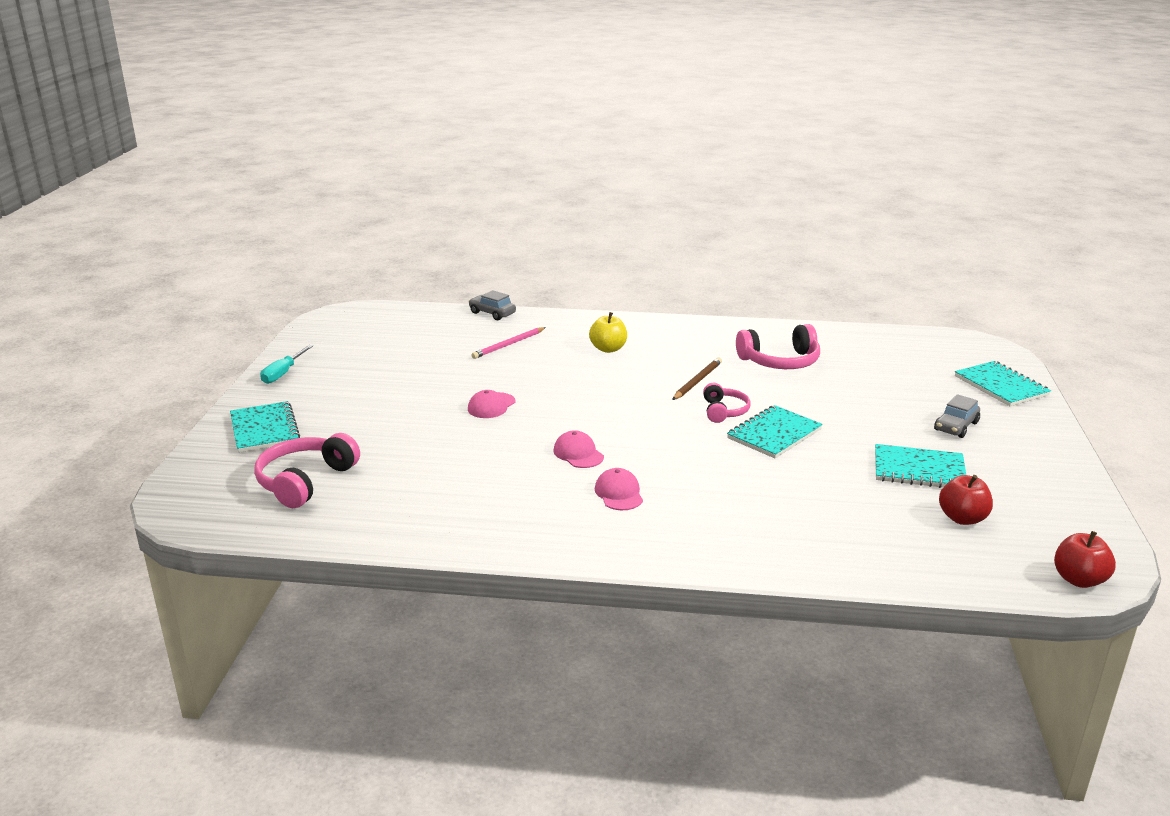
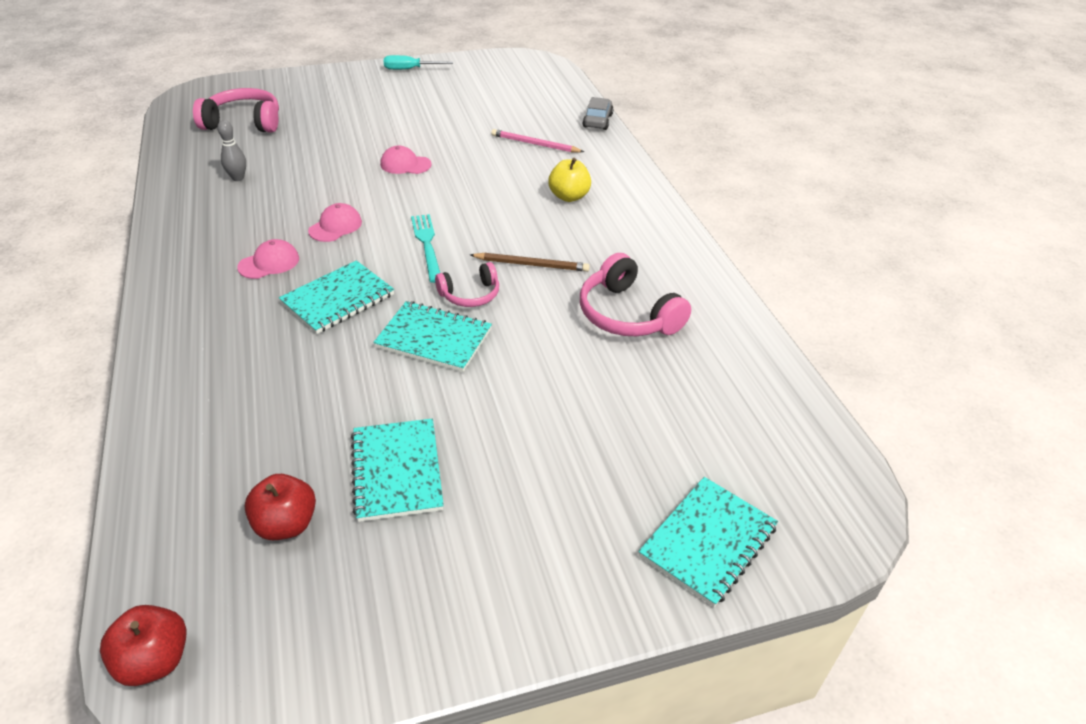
camera: 65 degrees right, 15 degrees up
turquoise notebook [230,401,300,453] -> turquoise notebook moved to [279,260,394,334]
grey car [934,394,980,438] -> none
none -> grey bowling pin [217,120,246,181]
none -> turquoise fork [411,214,440,283]

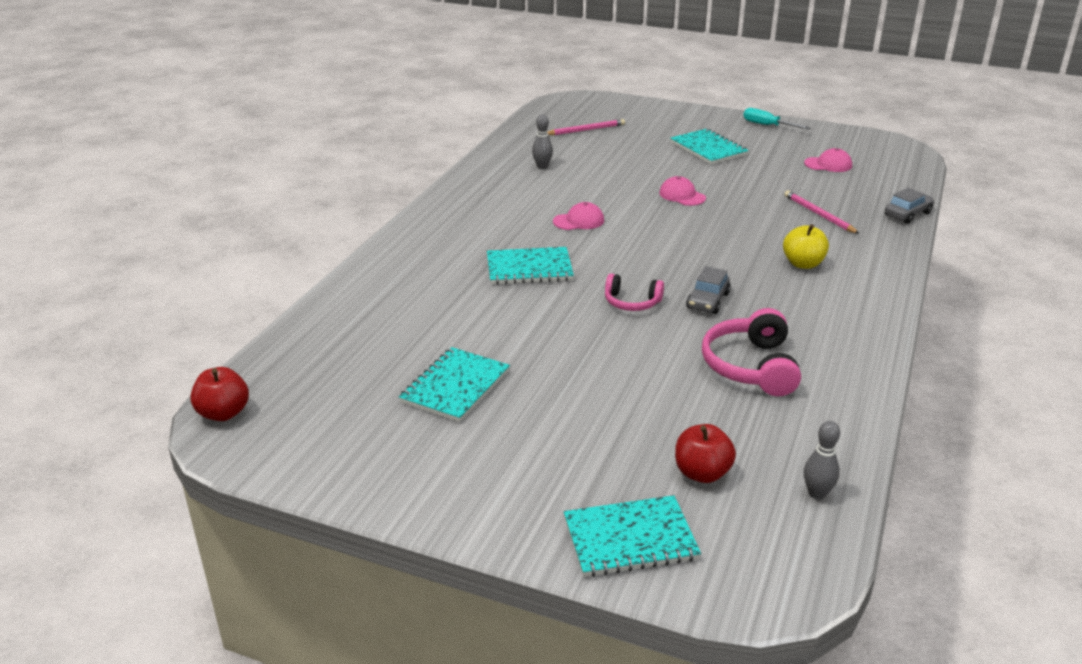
camera: 40 degrees right, 10 degrees down
pink headphones [193,88,279,133] -> pink pencil [547,119,625,135]
pink cap [237,239,299,279] -> pink cap moved to [804,148,852,172]
red apple [245,474,316,540] -> red apple moved to [675,424,736,483]
turquoise notebook [373,301,492,372] -> turquoise notebook moved to [670,129,749,164]
turquoise fork [411,214,440,283] -> none
brown pencil [470,253,590,272] -> grey car [686,266,731,314]
none -> grey bowling pin [804,421,840,499]

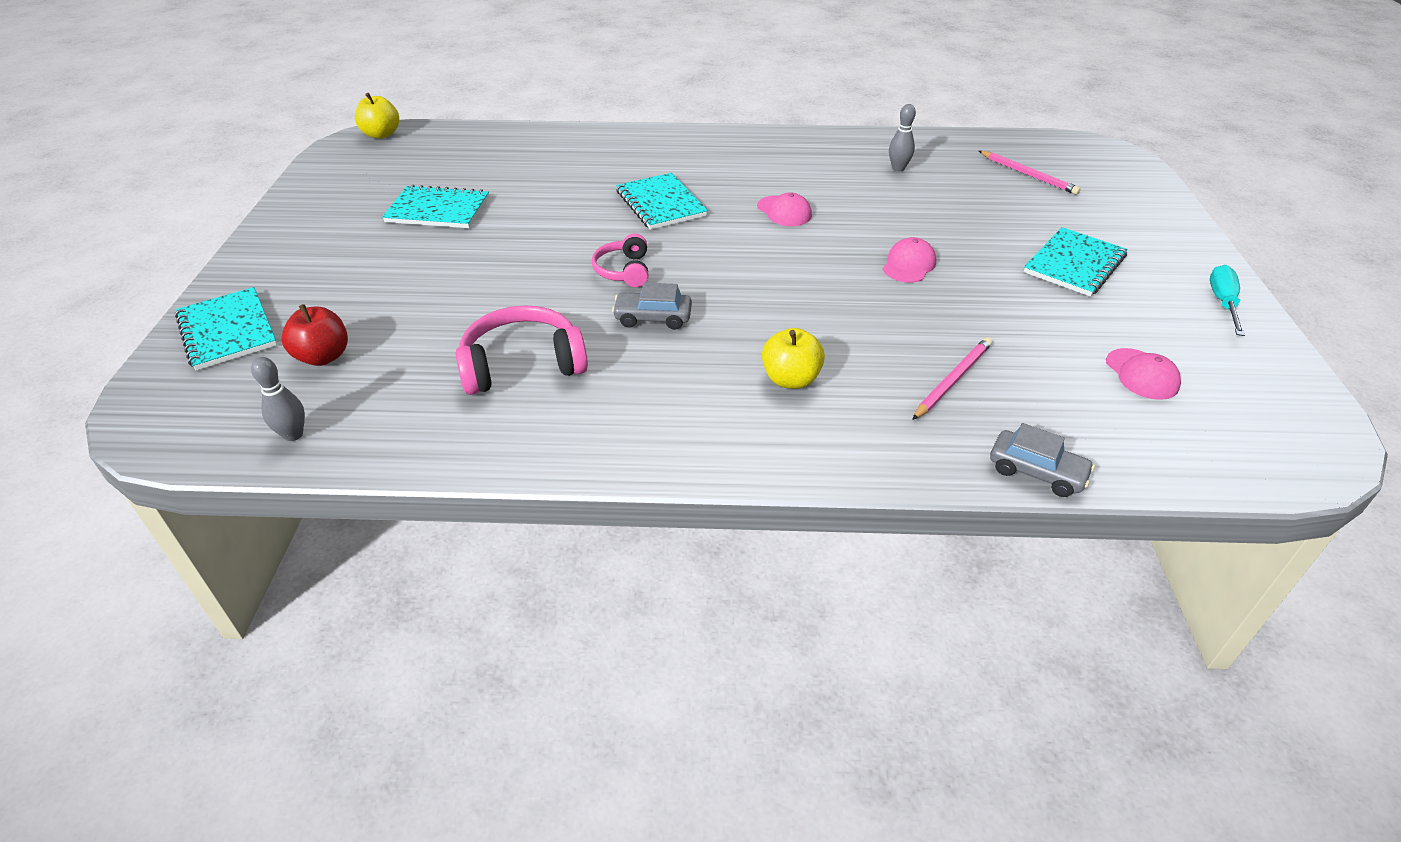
camera: 70 degrees right, 10 degrees up
red apple [190,367,249,421] -> yellow apple [355,93,399,139]

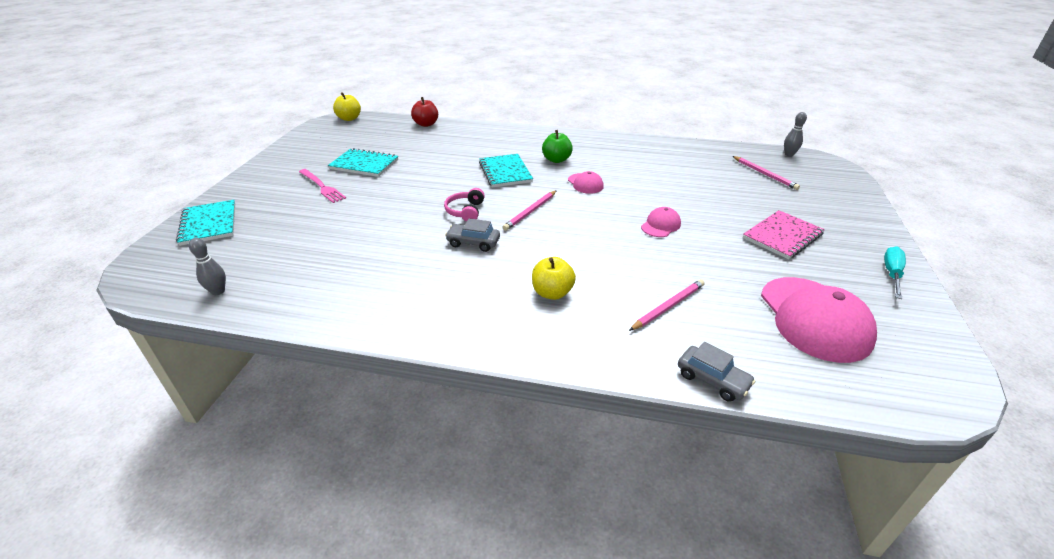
camera: 10 degrees right, 5 degrees down
red apple [282,304,348,366] -> red apple moved to [411,97,438,127]
pink headphones [456,305,588,395] -> none
grey bowling pin [889,104,916,171] -> grey bowling pin moved to [784,112,807,157]
turquoise notebook [1024,227,1128,297] -> pink notebook [743,210,825,259]
pink cap [1106,348,1181,400] -> pink cap [761,277,877,363], size x2.09
none -> pink fork [299,169,346,203]
none -> pink pencil [503,190,557,231]
none -> green apple [542,130,573,163]

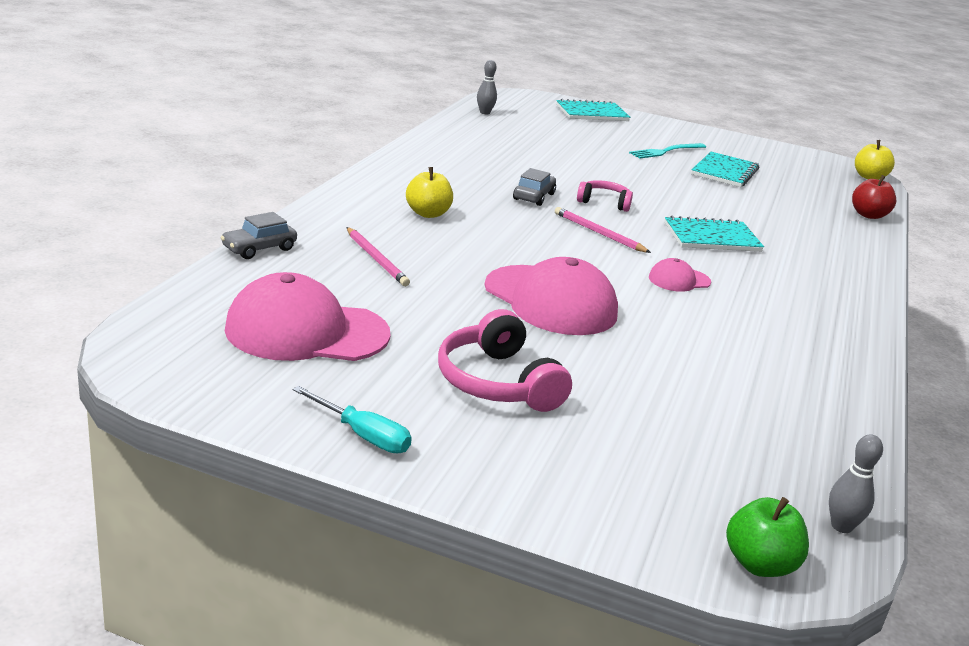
camera: 95 degrees right, 10 degrees down
pink fork [299,169,346,203] -> turquoise fork [629,143,706,158]
green apple [542,130,573,163] -> green apple moved to [726,497,809,577]
pink cap [641,207,681,237] -> pink cap [485,257,618,335], size x2.09
pink pencil [733,156,800,190] -> none
pink notebook [743,210,825,259] -> pink headphones [438,309,572,412]

